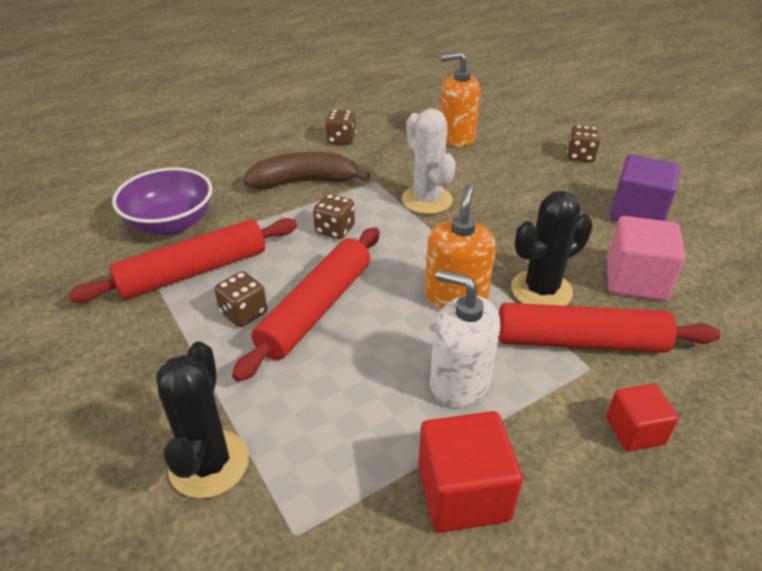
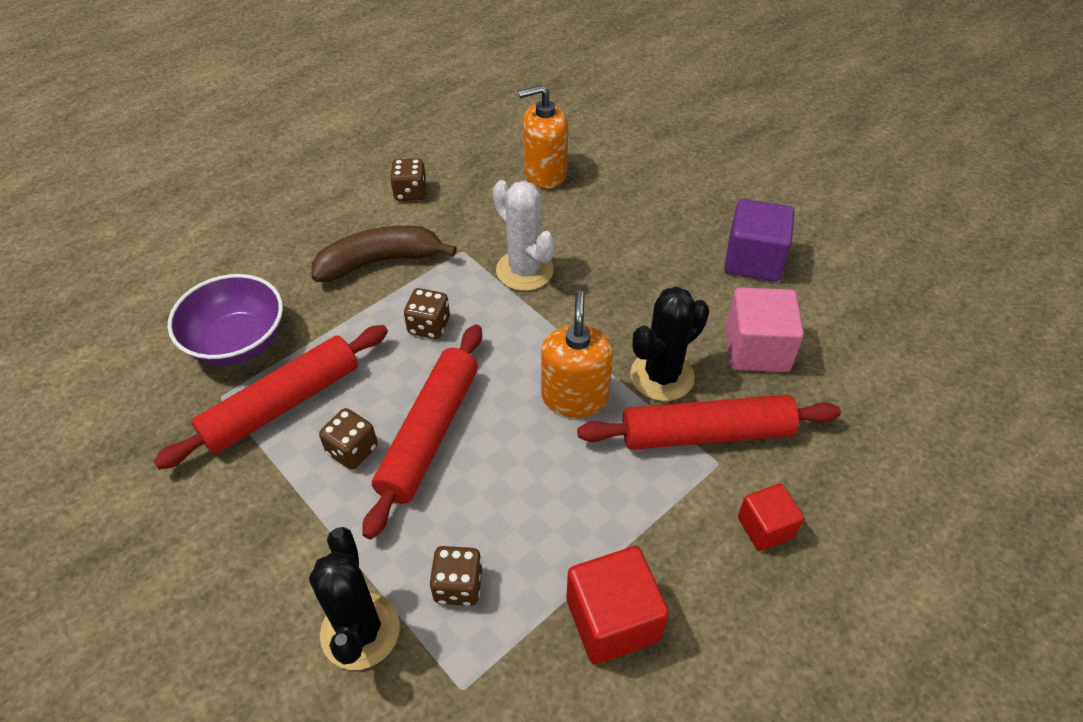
camera: 10 degrees left, 10 degrees up
white soap dispenser [430,270,500,408] -> none
brown dice [567,125,600,162] -> brown dice moved to [429,546,482,606]

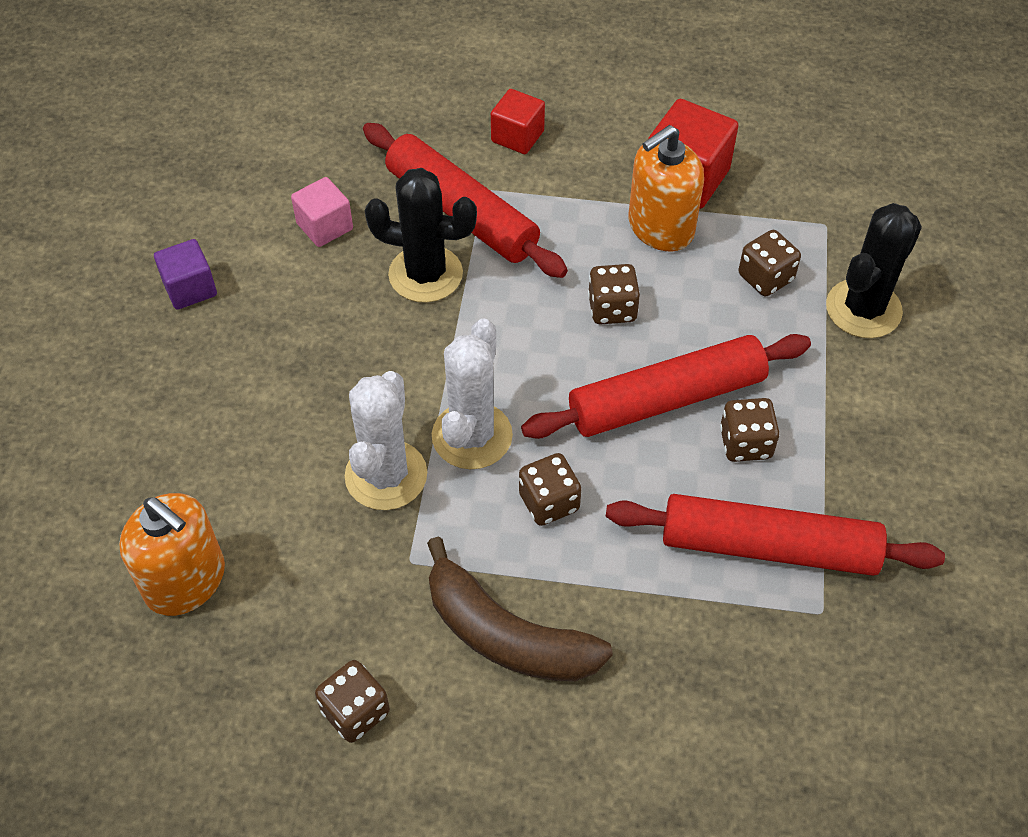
camera: 130 degrees left, 5 degrees up
purple bowl [168,274,283,365] -> none
orange soap dispenser [541,291,613,418] -> orange soap dispenser moved to [629,125,704,251]
purple cube [724,199,794,282] -> purple cube [154,239,217,310], size x0.62
pink cube [726,287,804,372] -> pink cube [291,177,353,247], size x0.62
none -> white cactus [432,318,513,469]
none -> brown dice [588,264,640,324]

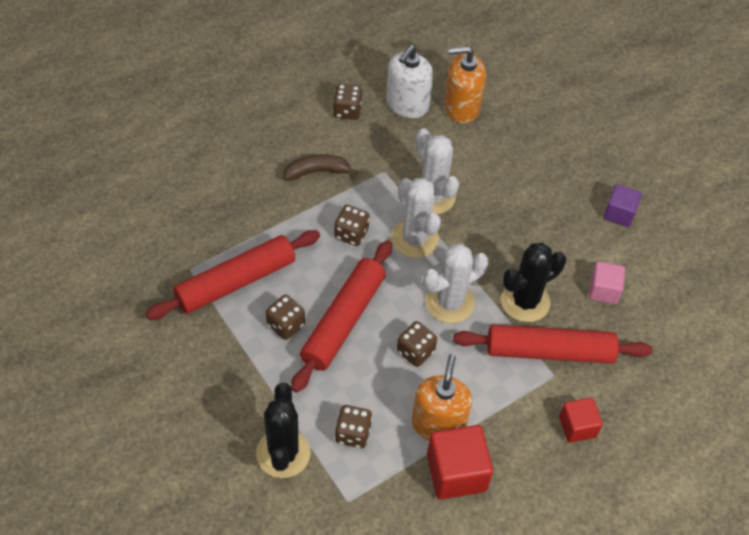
camera: 135 degrees right, 0 degrees up
brown banana [427,537,613,682] -> brown banana [283,154,358,180], size x0.65
none -> white soap dispenser [386,45,433,118]
none -> white cactus [423,244,489,323]

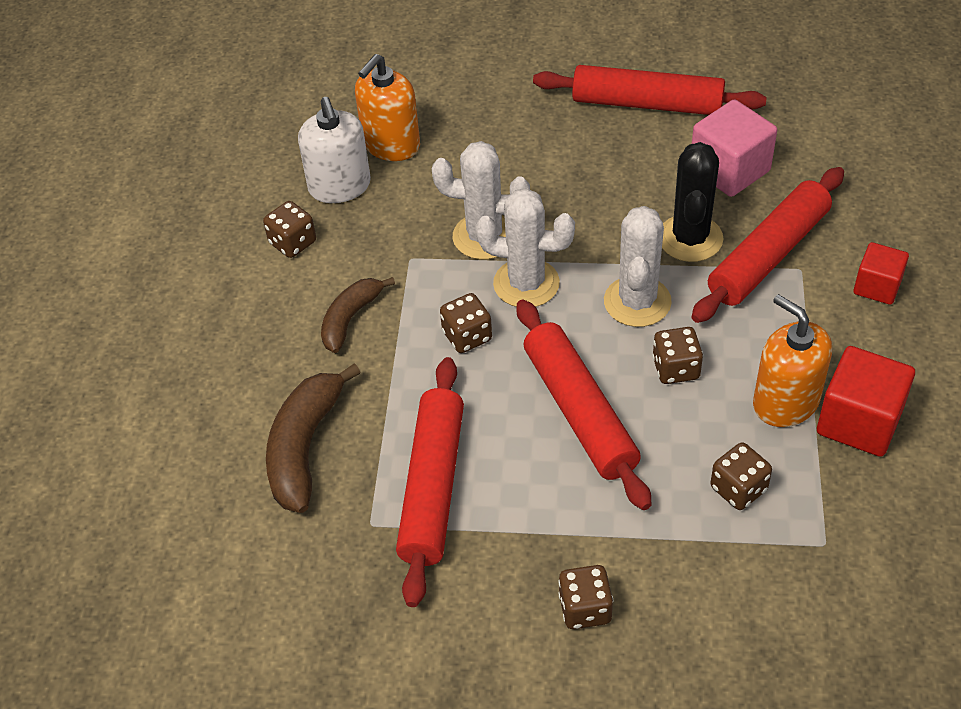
camera: 45 degrees left, 5 degrees down
black cactus [256,383,311,478] -> none
brown dice [266,295,305,340] -> brown dice moved to [558,565,613,629]
pink cube [589,262,625,304] -> pink cube [692,99,777,197], size x1.61
purple cube [603,184,642,227] -> red rolling pin [533,65,767,115]
none -> brown banana [266,363,361,513]

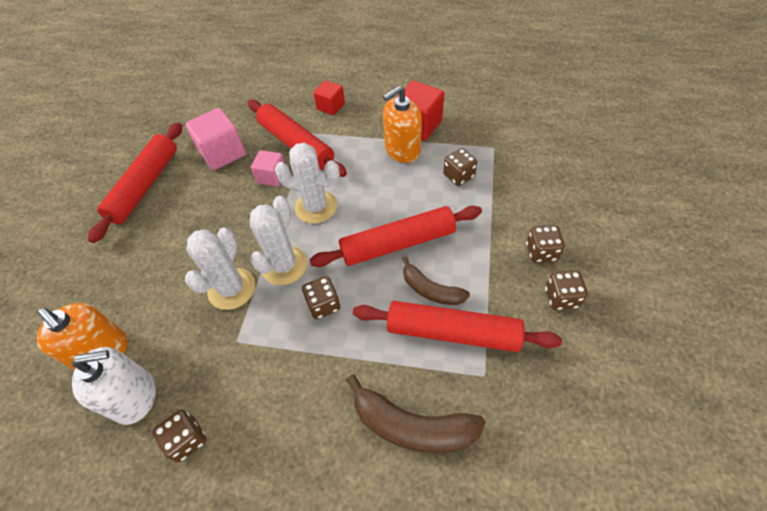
camera: 85 degrees left, 5 degrees up
brown banana [321,277,395,353] -> brown banana moved to [402,256,470,305]
brown dice [652,327,703,384] -> brown dice moved to [545,270,588,310]
black cactus [662,142,723,262] -> pink cube [251,150,285,187]

